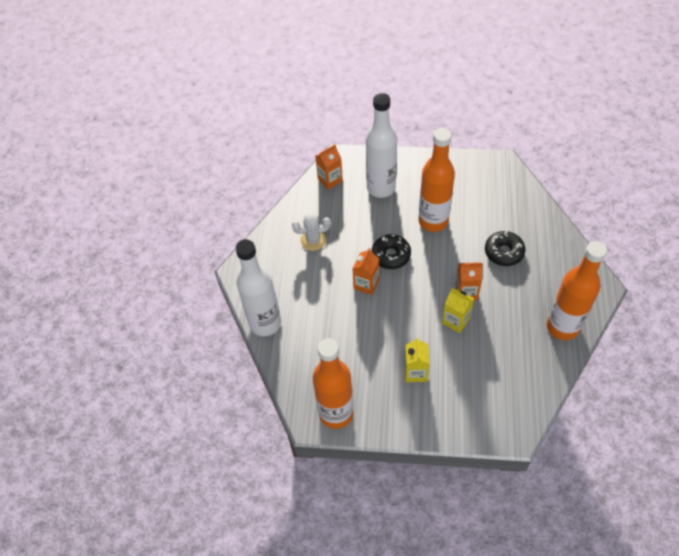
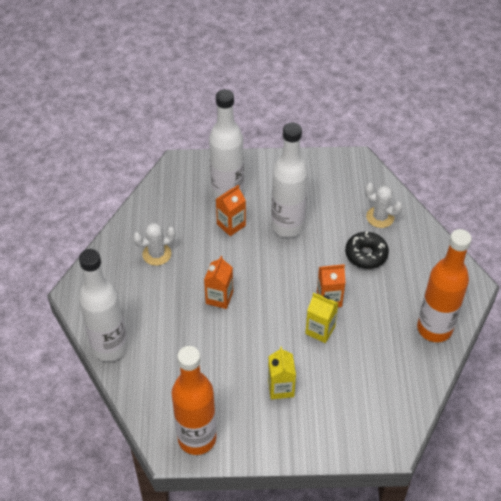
camera: 10 degrees left, 5 degrees down
orange carton [315,144,343,190] -> orange carton moved to [216,185,246,236]
black donut [371,234,411,269] -> none
orange bottle [419,128,455,232] -> white bottle [271,123,308,237]
none -> white cactus [365,183,402,228]

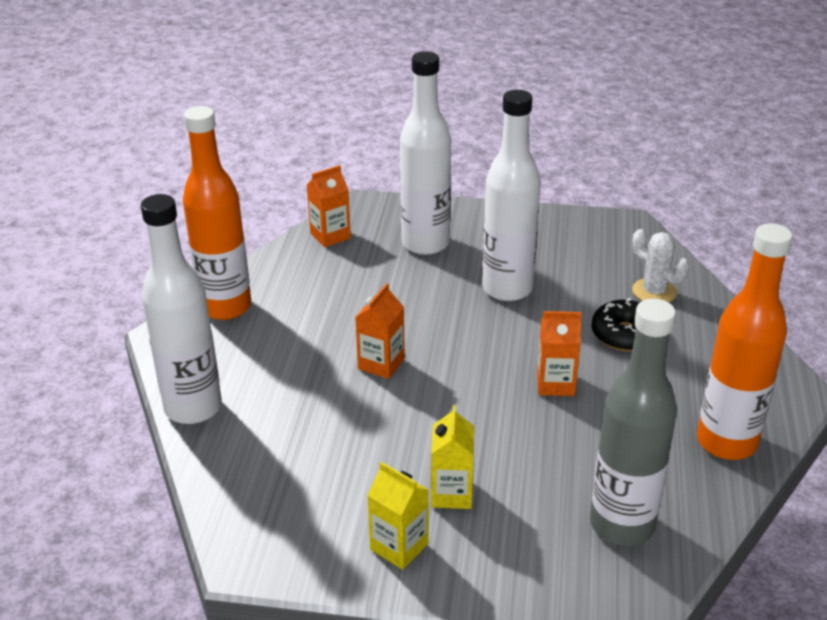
camera: 10 degrees right, 15 degrees down
white cactus [133,223,176,266] -> none
orange bottle [171,346,216,455] -> orange bottle moved to [183,106,251,320]
orange carton [216,185,246,236] -> orange carton moved to [307,165,351,247]
yellow carton [305,293,338,343] -> yellow carton moved to [367,462,428,570]
none -> grey bottle [590,298,677,546]

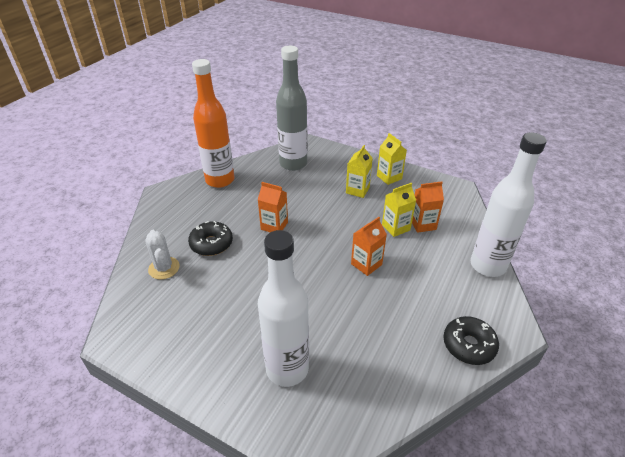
camera: 160 degrees left, 5 degrees up
orange bottle [183,106,251,320] -> black donut [443,316,499,365]
orange carton [307,165,351,247] -> orange carton moved to [412,181,444,233]
white bottle [482,90,541,301] -> none
none -> yellow carton [382,183,416,237]

